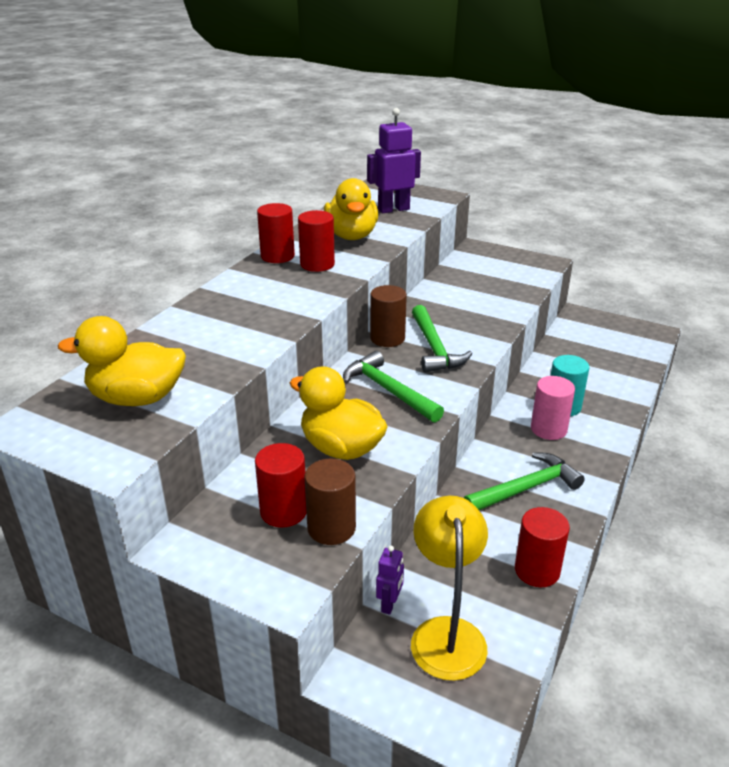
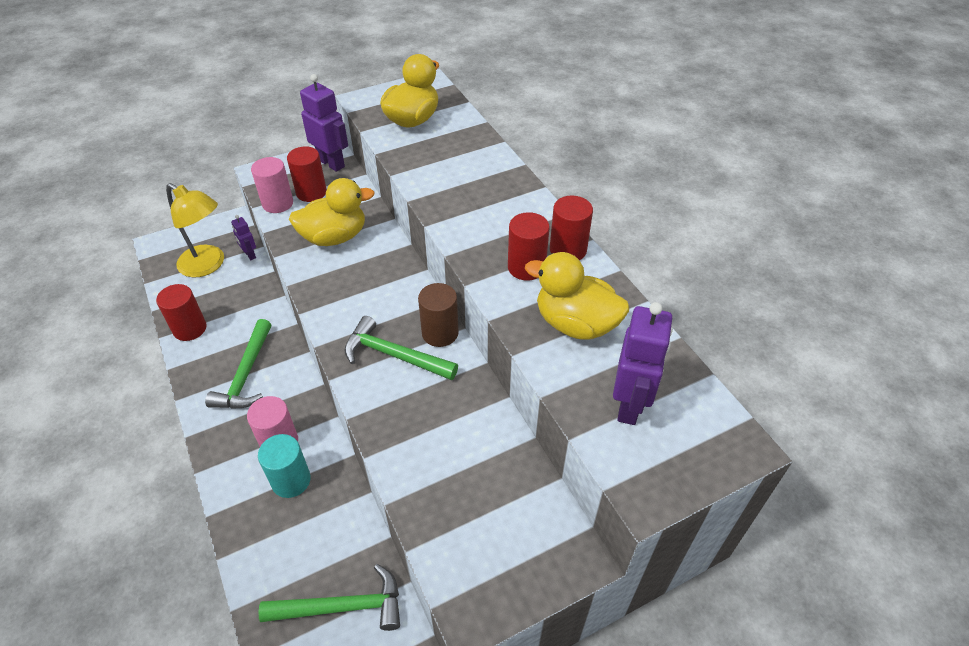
camera: 125 degrees right, 15 degrees up
brown cylinder [304,459,356,545] -> pink cylinder [251,157,293,213]
green hammer [343,351,444,422] -> green hammer moved to [259,564,400,631]
none -> purple robot [300,74,348,172]

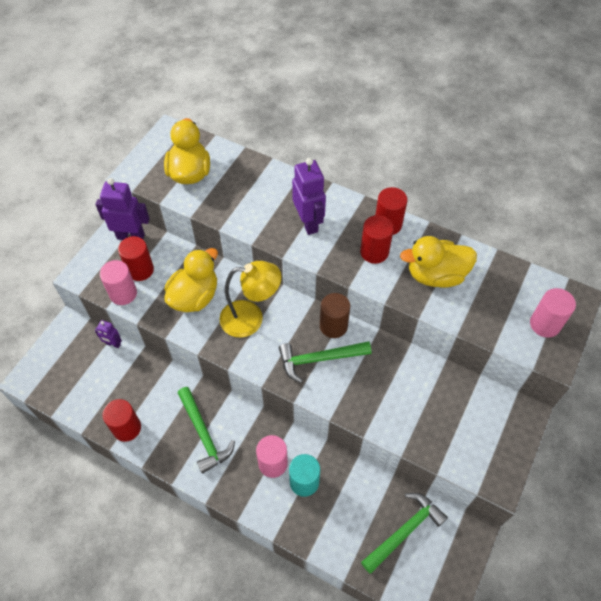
camera: 35 degrees left, 10 degrees up
yellow lamp [166,183,224,278] -> yellow lamp moved to [219,261,281,338]
purple robot [613,302,673,425] -> purple robot moved to [292,158,326,235]
none -> pink cylinder [530,288,576,338]

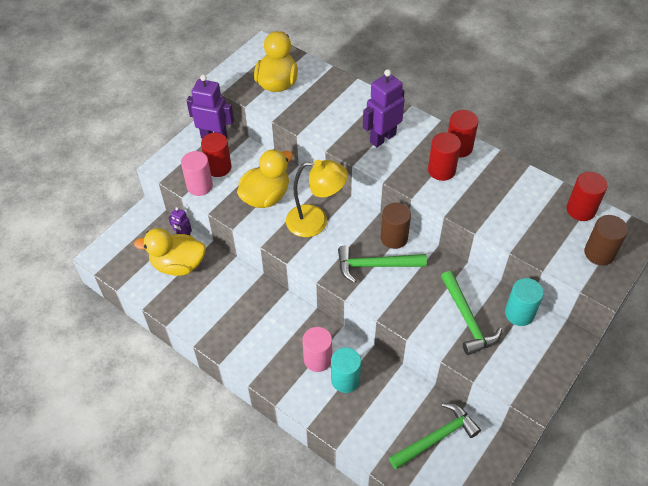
camera: 10 degrees right, 5 degrees down
red cylinder [102,399,141,442] -> red cylinder moved to [567,172,608,221]
green hammer [178,387,235,474] -> green hammer moved to [441,271,502,355]
purple robot [292,158,326,235] -> purple robot turned 120 degrees counterclockwise [363,69,404,147]
yellow duck [400,236,477,288] -> yellow duck moved to [134,228,206,276]
pink cylinder [530,288,576,338] -> brown cylinder [584,215,628,266]
none -> turquoise cylinder [505,278,544,326]

